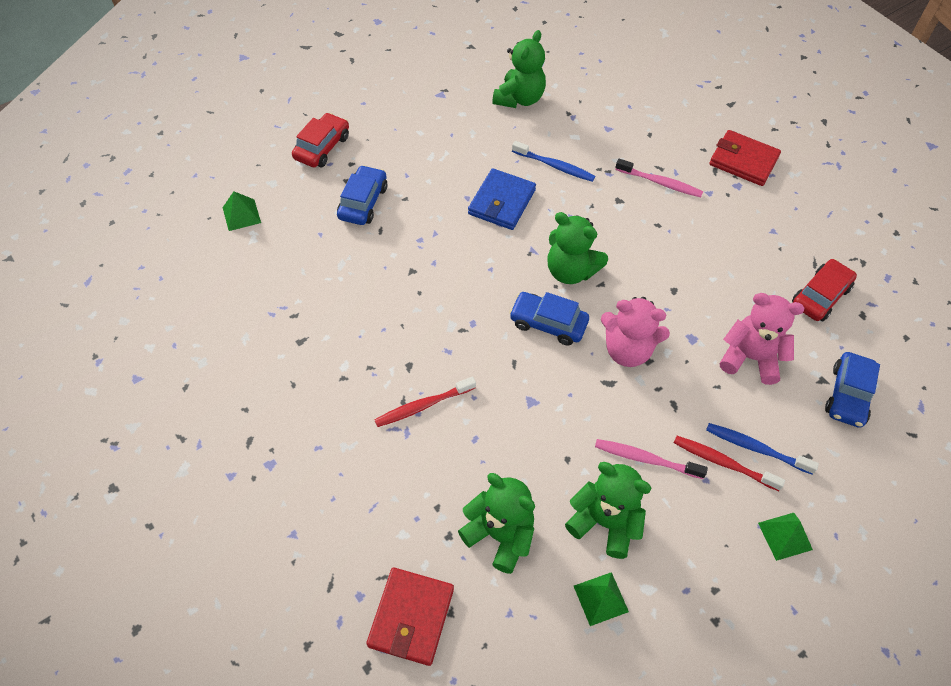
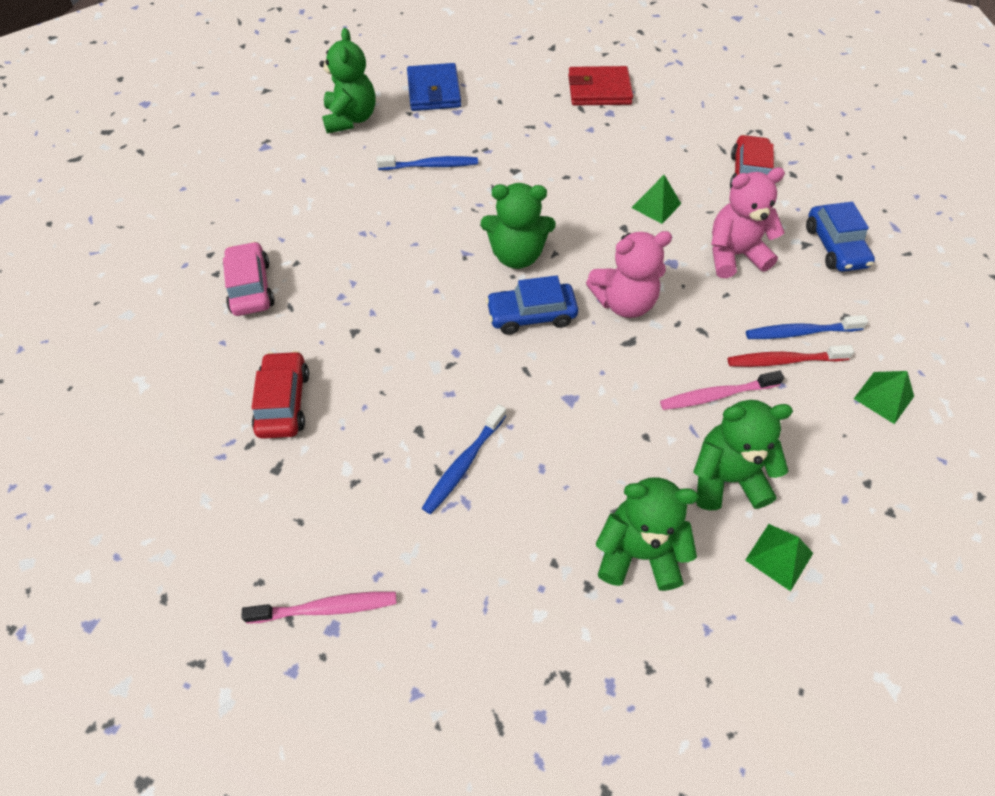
camera: 30 degrees left, 0 degrees up
green pyramid [223,191,261,231] -> green pyramid moved to [631,175,681,224]
red car [292,113,349,167] -> red car moved to [252,351,309,439]
blue car [337,165,387,225] -> pink car [223,241,275,316]
red wallet [366,568,454,666] -> none
red toothbrush [375,376,476,427] -> blue toothbrush [422,404,507,514]
blue wallet [468,168,536,230] -> blue wallet moved to [407,63,461,111]
pink toothbrush [615,159,703,197] -> pink toothbrush moved to [241,592,396,624]

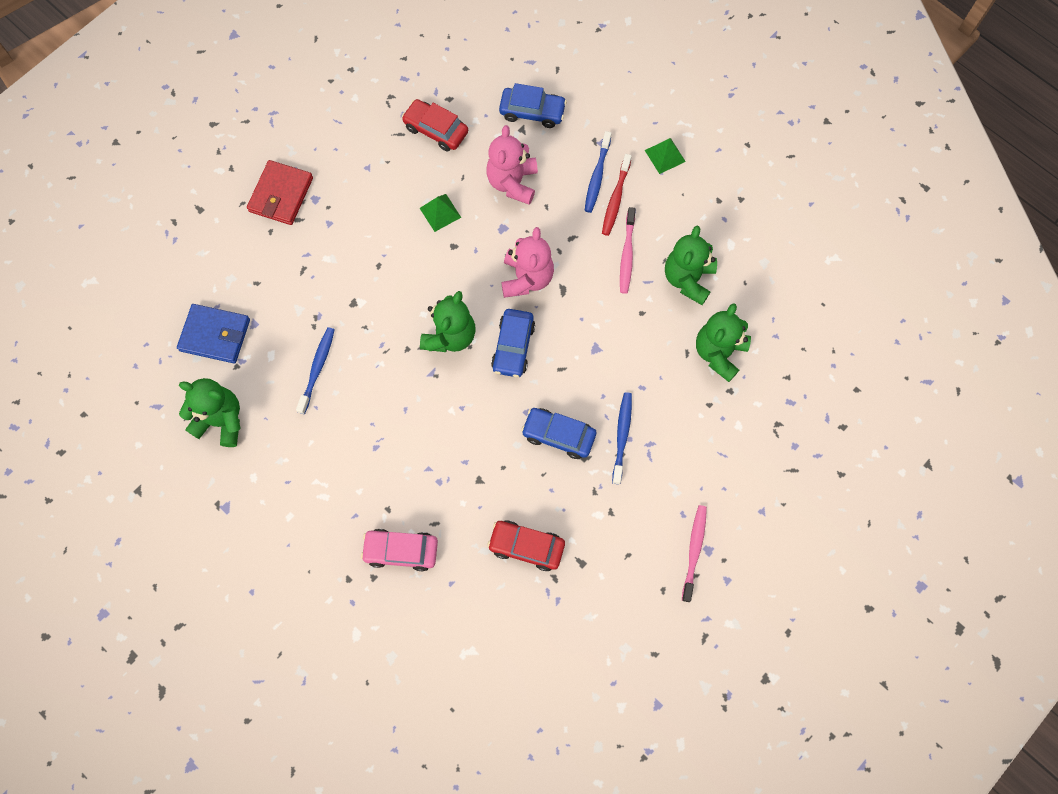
camera: 70 degrees left, 15 degrees up
blue toothbrush [422,404,507,514] -> blue toothbrush turned 135 degrees counterclockwise [612,392,632,484]
green pyramid [745,524,813,591] -> none
none -> blue car [521,408,596,459]

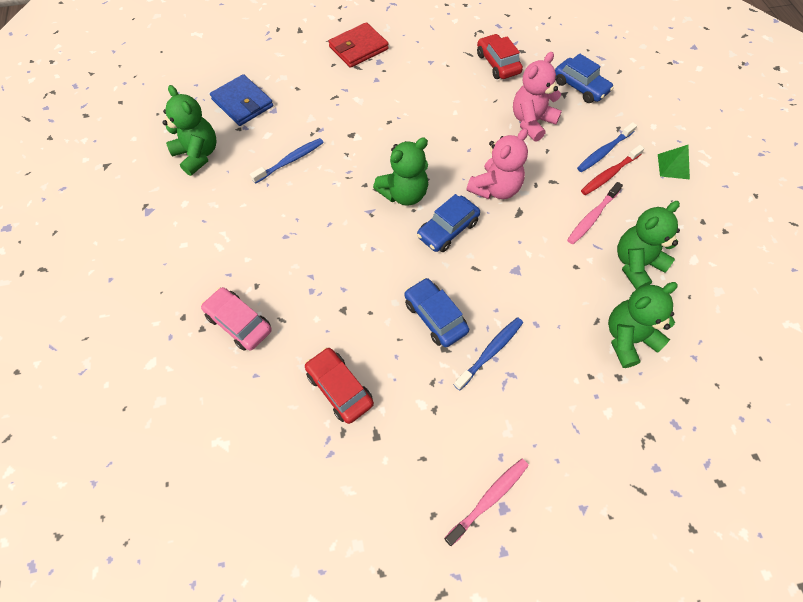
camera: 35 degrees right, 10 degrees down
green pyramid [420,194,461,232] -> none

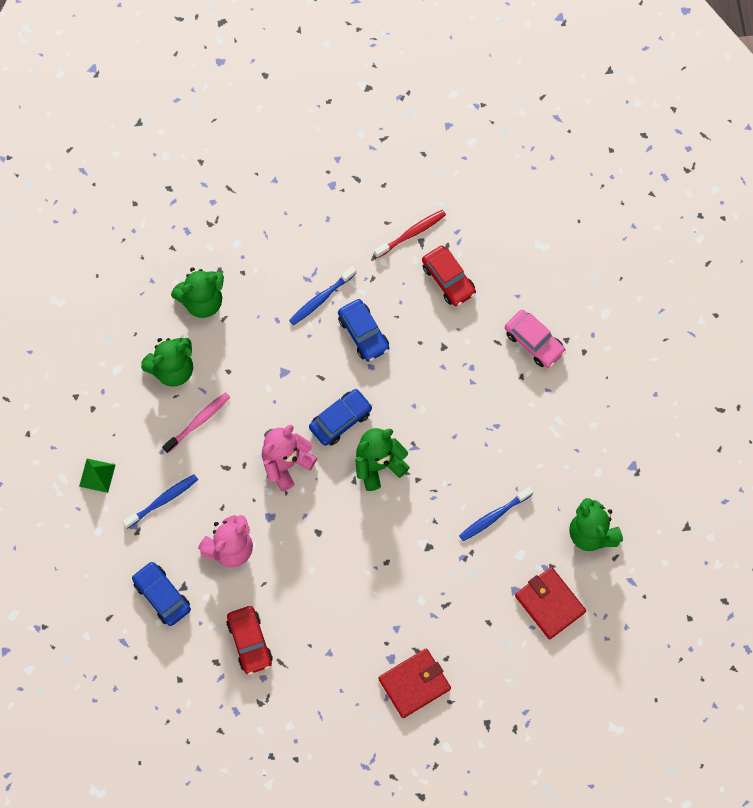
camera: 175 degrees left, 10 degrees up
blue wallet [210,74,273,126] -> red wallet [515,567,586,639]
pink toothbrush [444,459,529,546] -> none
red toothbrush [581,145,644,195] -> red toothbrush moved to [374,210,446,258]

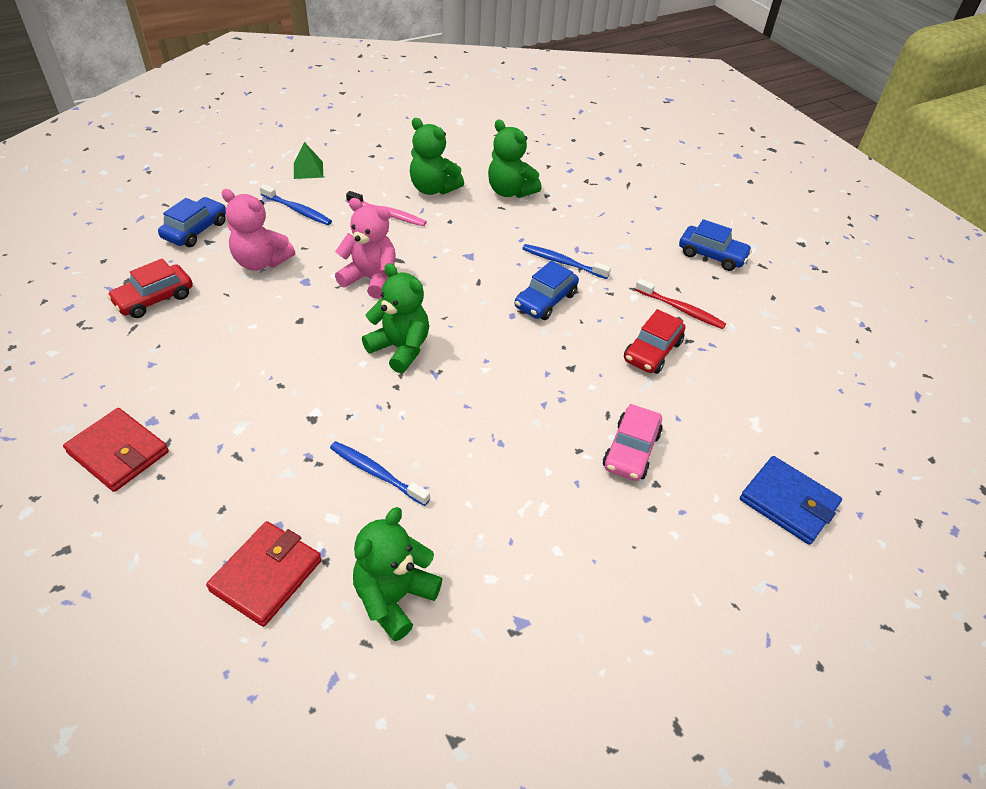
camera: 65 degrees right, 25 degrees down
blue car [309,389,372,446] -> blue car moved to [679,219,752,271]
none -> blue wallet [740,456,842,545]

